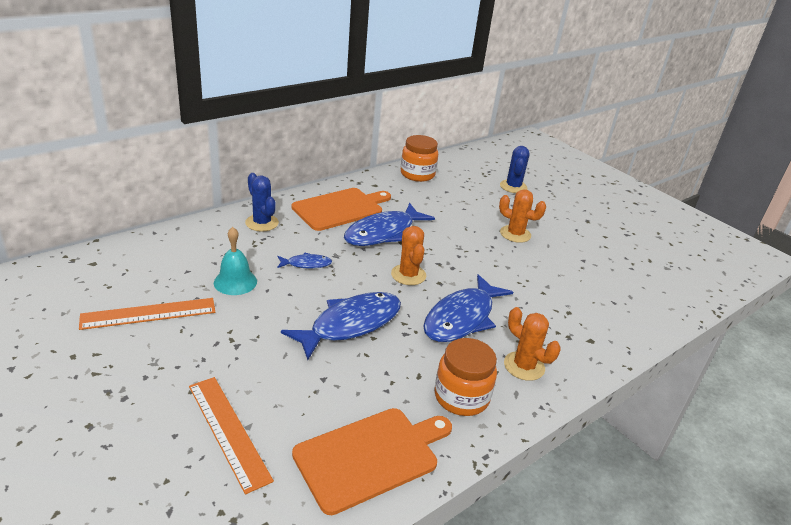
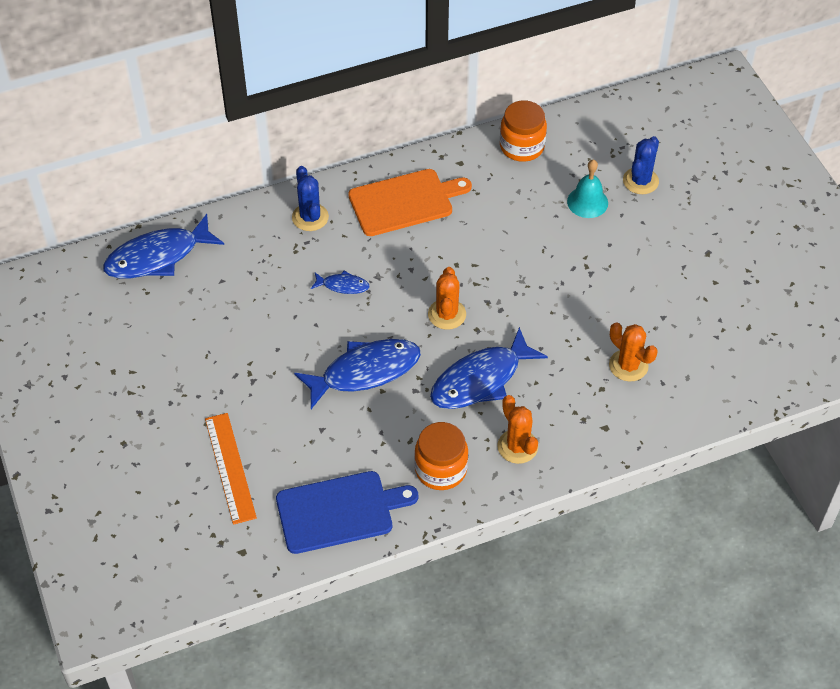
camera: 20 degrees right, 20 degrees up
orange ruler [79,298,215,330] -> none
turquoise bell [214,227,257,295] -> turquoise bell moved to [567,159,608,218]
orange cutting board [292,408,452,515] -> blue cutting board [276,471,418,554]
blue fish [344,203,435,246] -> blue fish moved to [103,214,224,279]
orange cactus [499,189,546,243] -> orange cactus moved to [609,322,658,382]

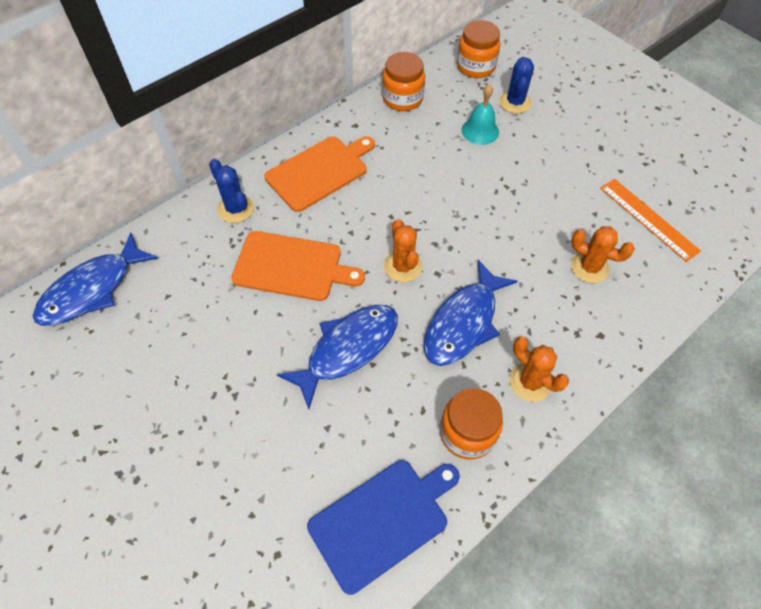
camera: 20 degrees left, 5 degrees up
orange ruler [205,413,257,525] -> orange ruler moved to [600,179,701,262]
blue fish [311,270,370,294] -> orange cutting board [231,231,365,301]
none -> orange jar [457,20,500,78]

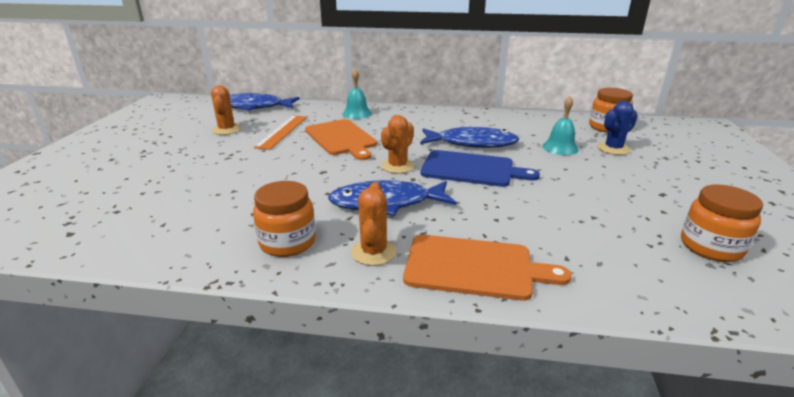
camera: 50 degrees right, 30 degrees down
blue cactus [209,159,254,223] -> turquoise bell [342,69,372,119]
orange cutting board [264,136,375,212] -> orange cutting board moved to [403,235,572,301]
blue fish [277,305,398,409] -> blue fish moved to [420,127,519,148]
blue cutting board [307,460,460,595] -> blue cutting board moved to [421,150,540,187]
orange jar [382,52,425,111] -> orange jar moved to [681,185,763,262]
orange cactus [571,226,635,283] -> orange cactus moved to [211,85,241,135]
orange ruler [600,179,701,262] -> orange ruler moved to [254,115,307,150]

